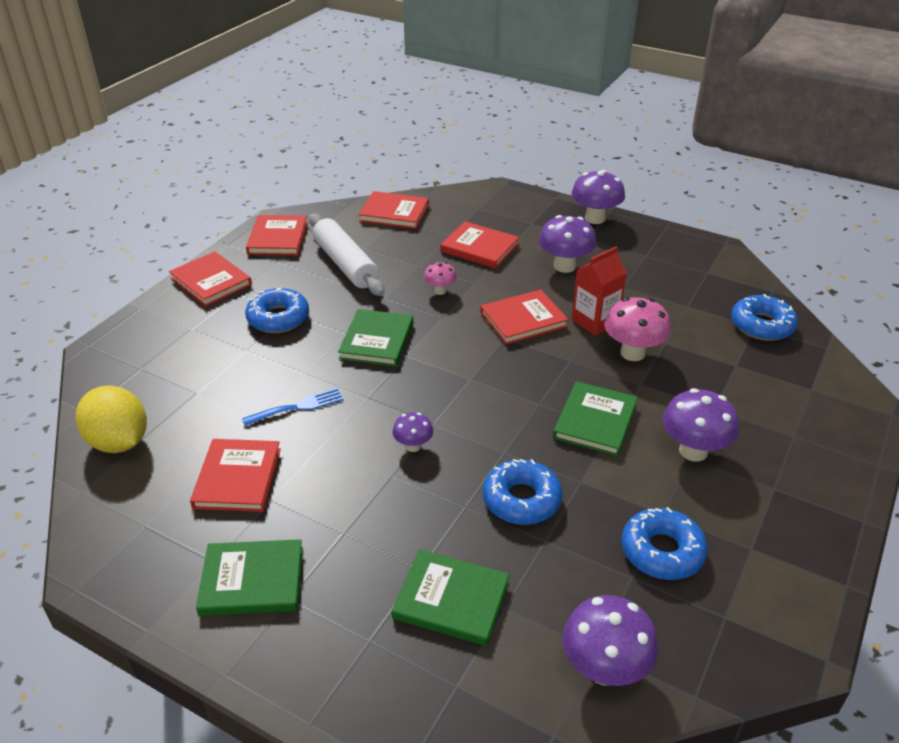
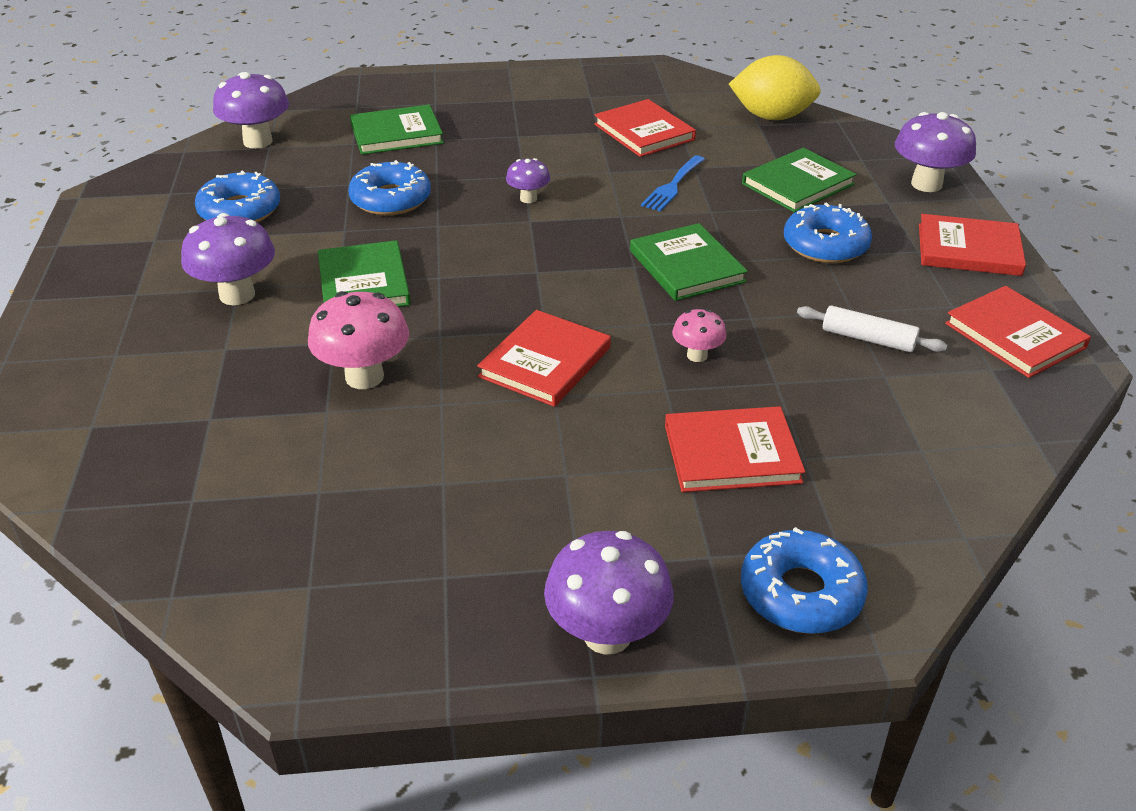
camera: 145 degrees right, 0 degrees up
green book [196,539,303,616] -> green book moved to [742,148,857,213]
white rolling pin [309,213,384,296] -> white rolling pin [797,305,947,352], size x0.56
red book [359,191,429,229] -> none
purple mushroom [538,215,596,273] -> purple mushroom moved to [895,112,976,192]
red carton [571,247,627,336] -> none
blue donut [731,294,798,341] -> blue donut moved to [741,527,868,634]

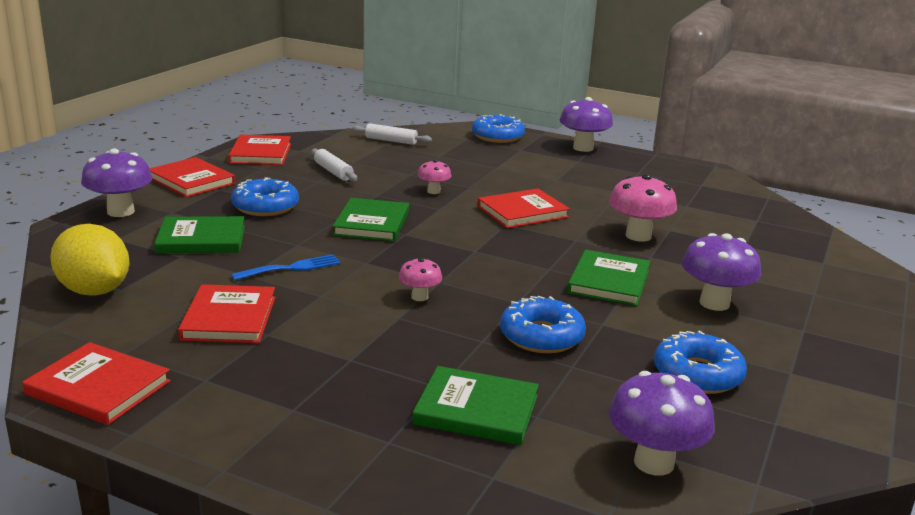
camera: 150 degrees left, 15 degrees down
purple mushroom [506,158,550,203] -> pink mushroom [399,258,442,301]
red book [665,406,805,492] -> red book moved to [23,342,171,425]
none -> white rolling pin [352,123,432,145]

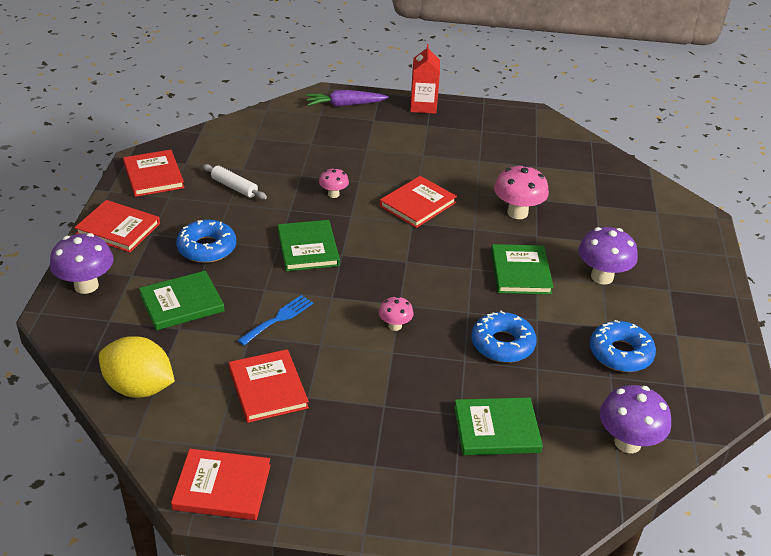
camera: 20 degrees left, 15 degrees up
white rolling pin [352,123,432,145] -> none
blue donut [472,114,525,143] -> purple carrot [305,90,389,107]
purple mushroom [560,97,613,152] -> red carton [410,44,440,114]

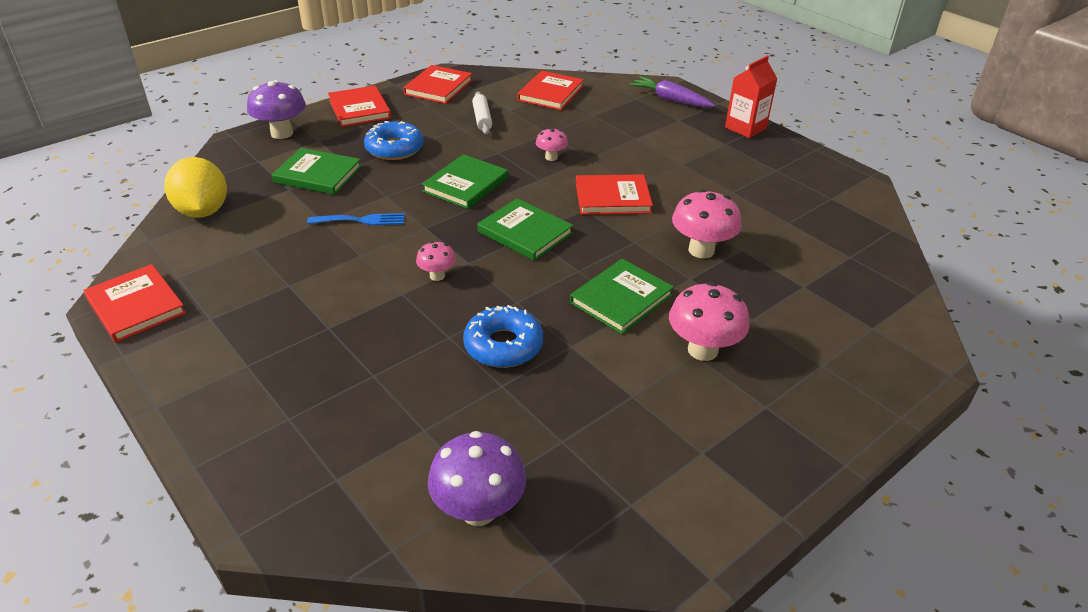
camera: 45 degrees right, 0 degrees up
red book [229,349,309,423] -> red book moved to [517,71,584,110]
green book [454,398,543,455] -> green book moved to [477,198,573,261]
purple mushroom [578,227,638,285] -> pink mushroom [669,282,749,361]
blue donut [590,320,656,372] -> none

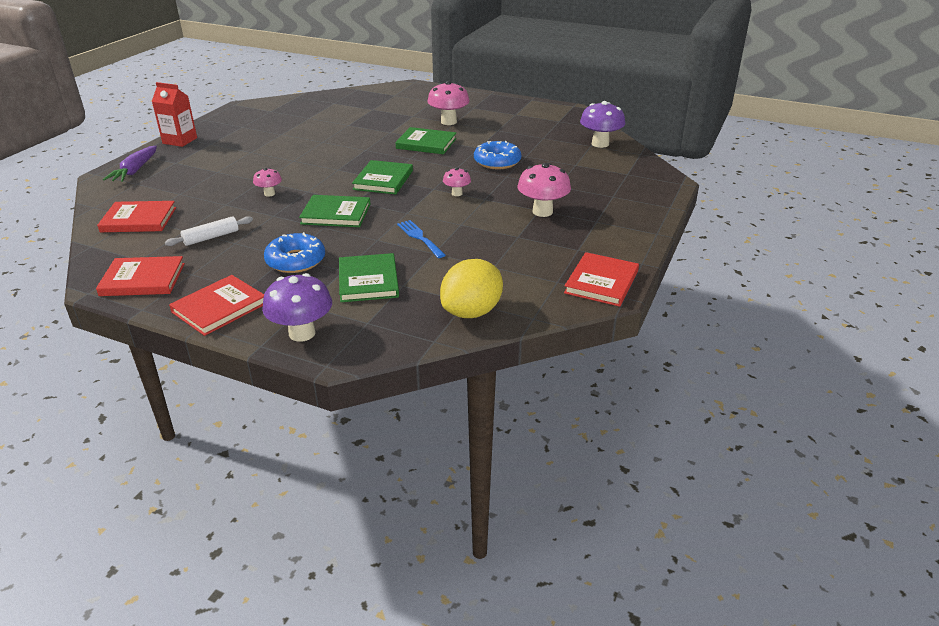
camera: 115 degrees left, 5 degrees down
red book [576,174,653,215] -> none
pink mushroom [672,189,741,259] -> pink mushroom moved to [518,163,571,217]

